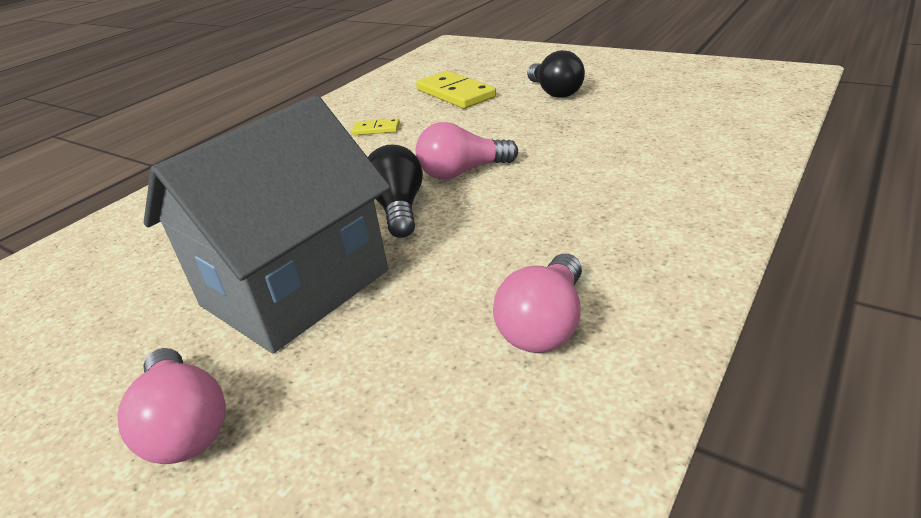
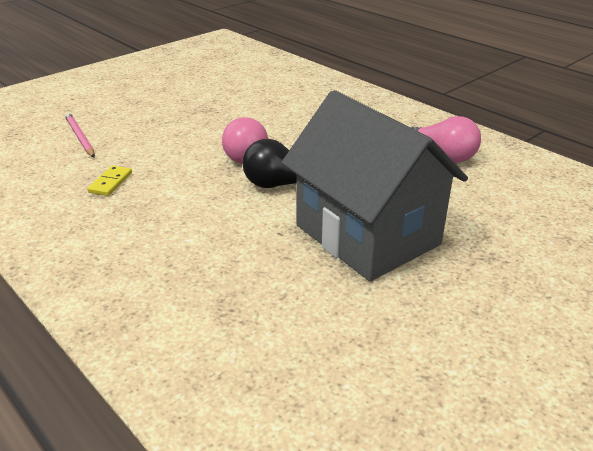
camera: 80 degrees left, 0 degrees up
pink light bulb [117,348,226,464] -> none
yellow domino [416,71,496,109] -> pink pencil [65,113,95,157]
black light bulb [527,50,585,98] -> none

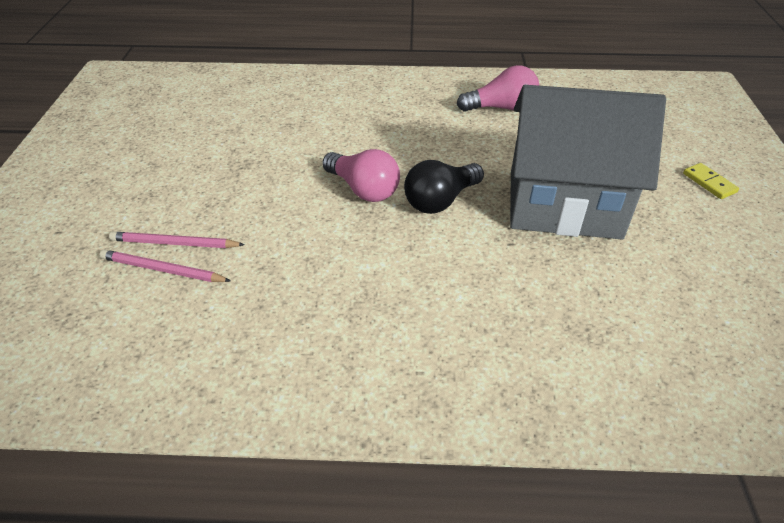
camera: 45 degrees left, 10 degrees up
yellow domino [87,166,132,196] -> yellow domino moved to [683,163,739,199]
none -> pink pencil [109,232,245,248]

